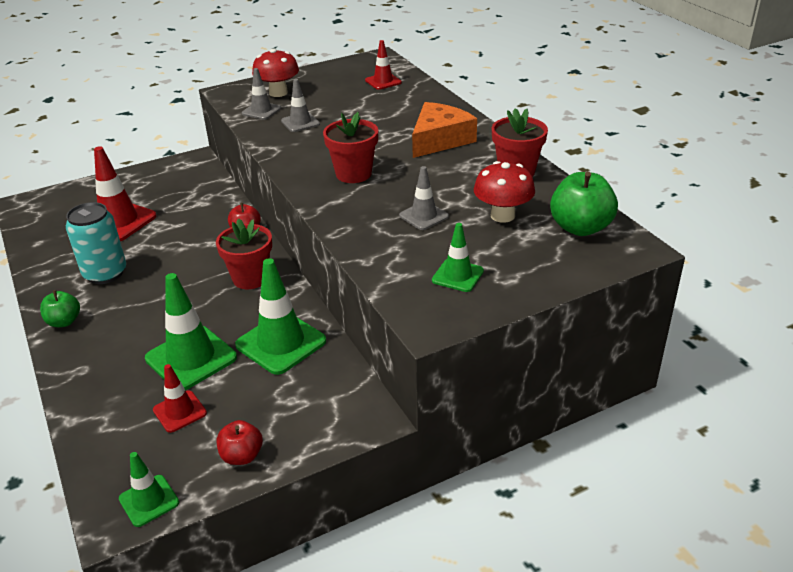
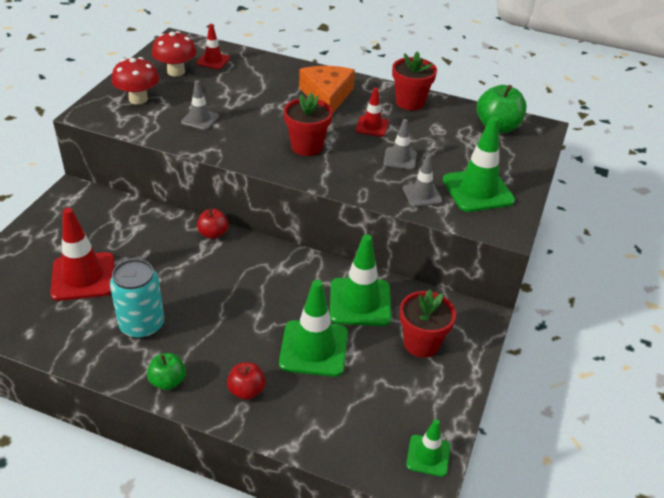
camera: 45 degrees left, 5 degrees up
red traffic cone [153,364,207,433] -> red traffic cone moved to [355,88,389,137]
red flower pot [216,218,272,289] -> red flower pot moved to [399,289,456,358]
red apple [217,420,263,465] -> red apple moved to [227,362,266,400]
grey traffic cone [242,68,281,120] -> grey traffic cone moved to [403,154,442,207]
green traffic cone [432,223,484,292] -> green traffic cone [443,116,515,212], size x1.78
red mushroom [474,161,535,223] -> red mushroom moved to [152,31,197,76]

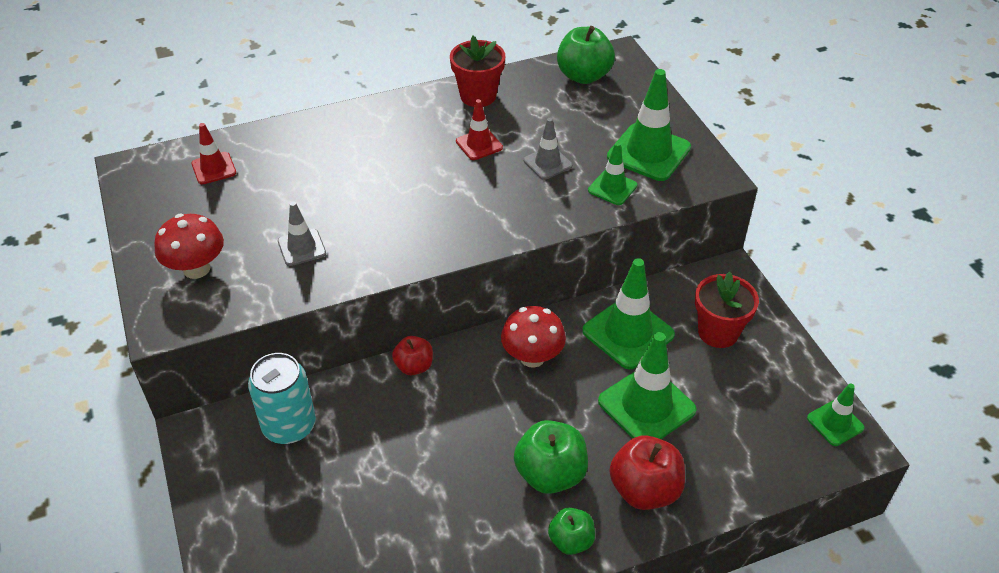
camera: 40 degrees left, 5 degrees up
red traffic cone [50,208,115,301] -> none
turquoise can [110,259,164,339] -> turquoise can moved to [248,353,316,444]
red mushroom [152,31,197,76] -> red mushroom moved to [501,306,566,368]
red apple [227,362,266,400] -> red apple [610,435,685,510], size x1.65
red flower pot [283,92,333,156] -> none
orange cheese [299,66,355,114] -> none
grey traffic cone [403,154,442,207] -> green traffic cone [588,142,638,205]
none -> green apple [514,420,588,494]

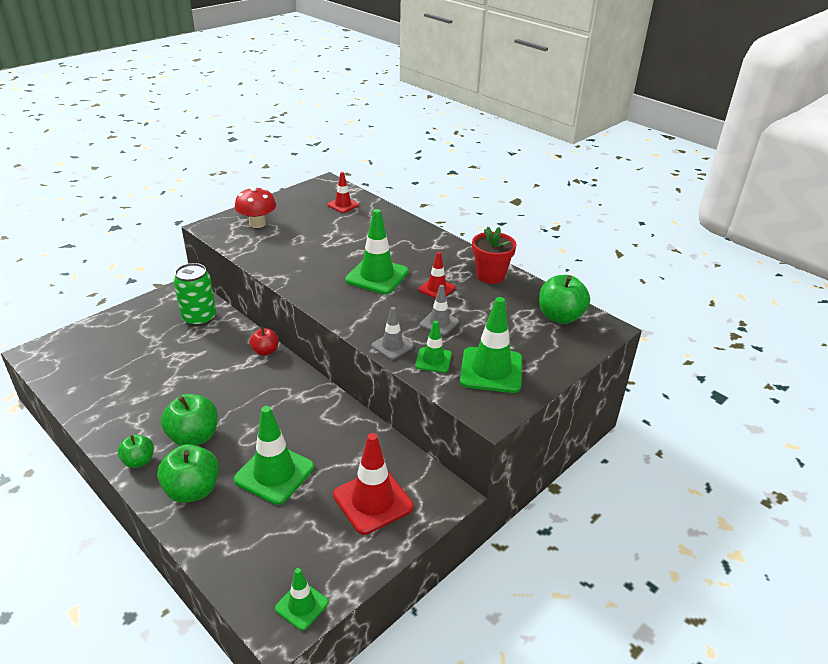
camera: 65 degrees right, 10 degrees down
turquoise can [248,353,316,444] -> green can [173,263,216,327]
grey traffic cone [278,202,326,266] -> grey traffic cone moved to [372,307,414,360]
red mushroom [501,306,566,368] -> none
green traffic cone [582,258,675,369] -> green traffic cone moved to [345,209,409,294]
red apple [610,435,685,510] -> green apple [157,444,219,503]
red flower pot [695,272,759,348] -> red traffic cone [333,433,414,535]

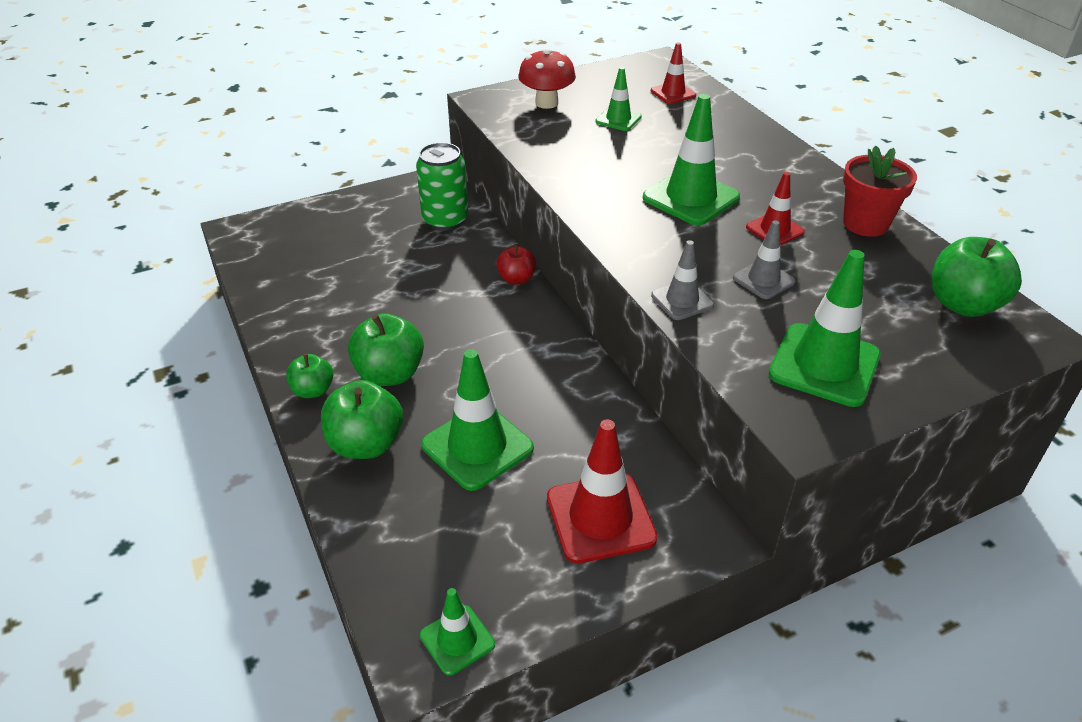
camera: 20 degrees right, 5 degrees up
green traffic cone [415,321,452,373] -> green traffic cone moved to [596,67,642,131]

